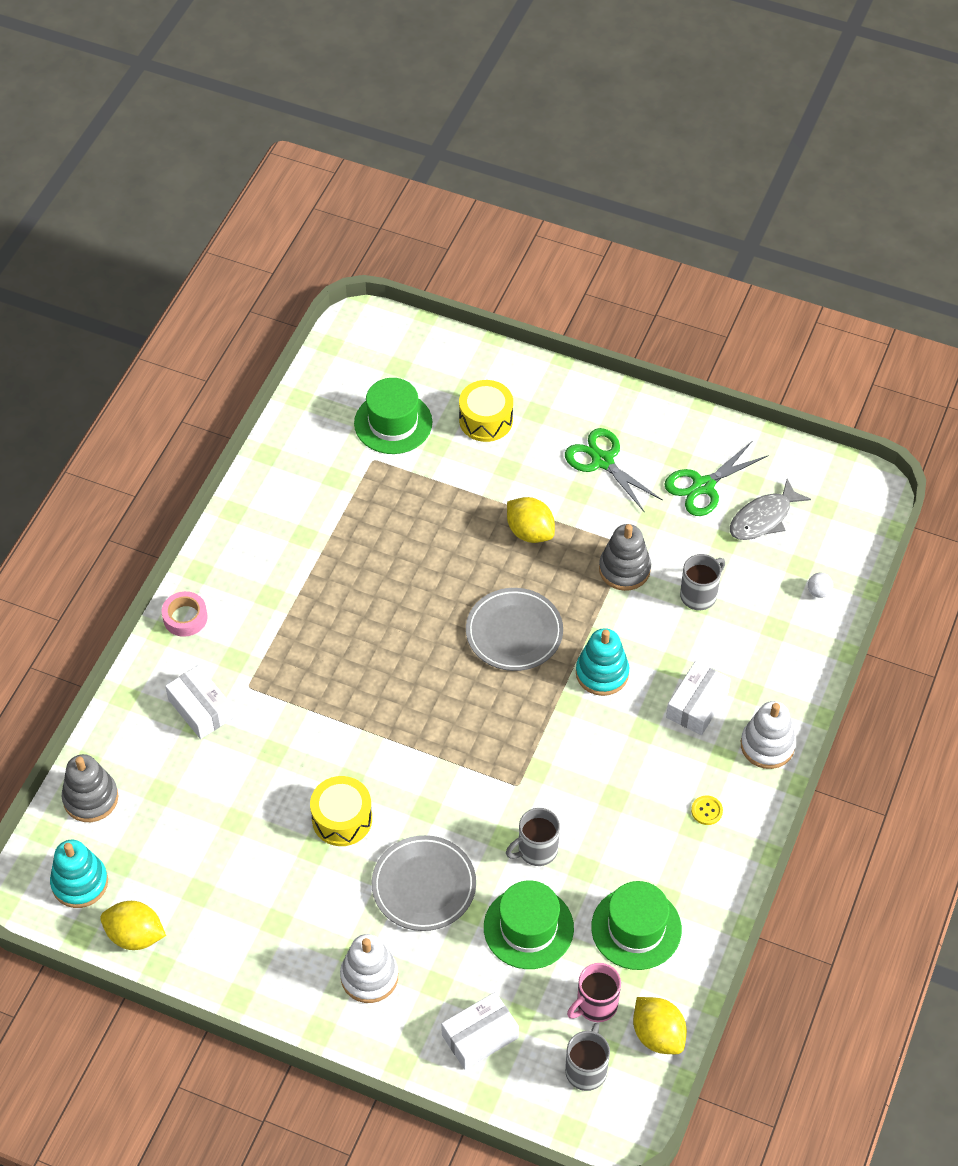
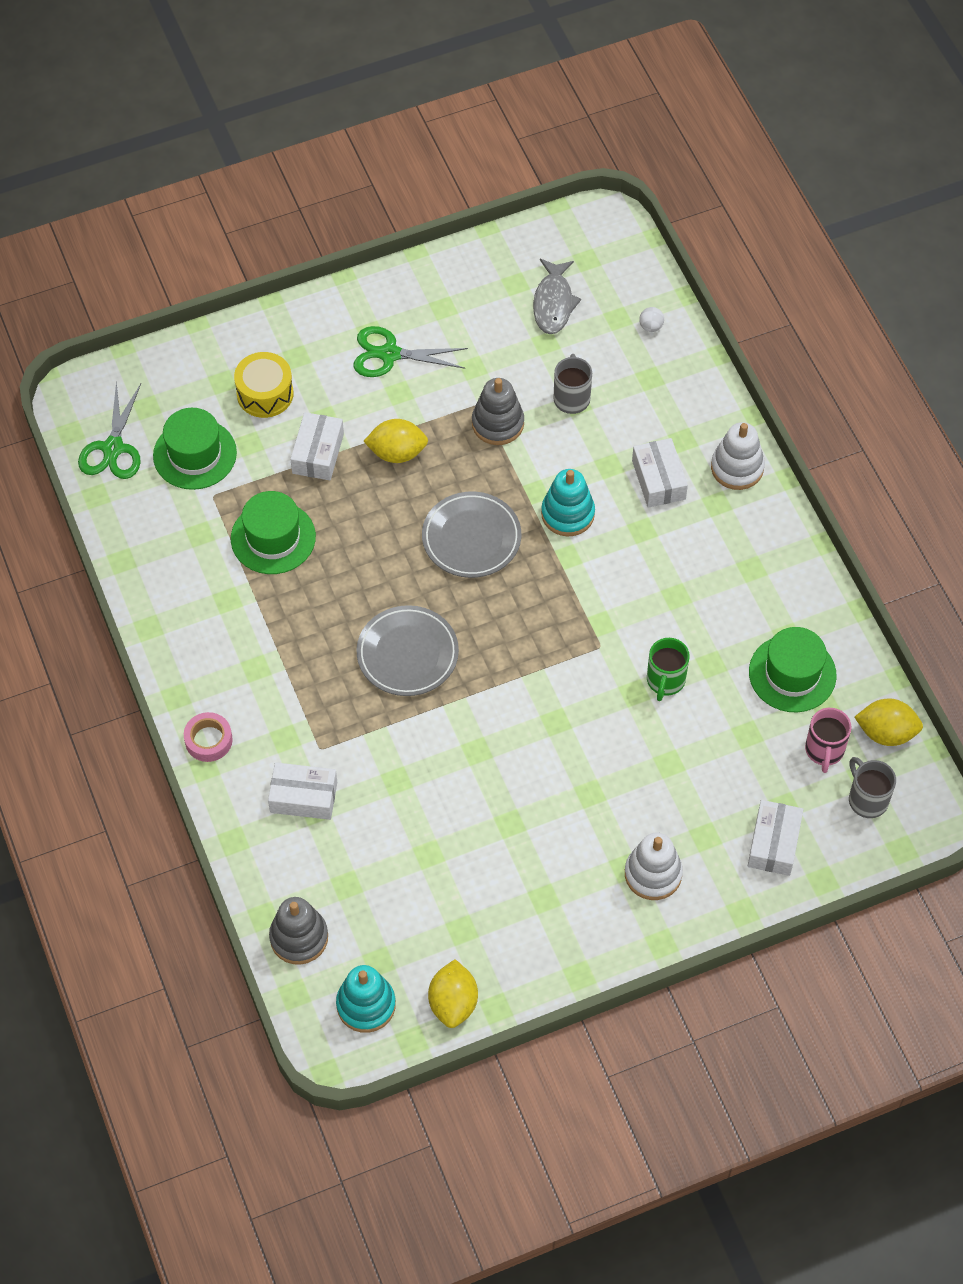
camera: 45 degrees left, 5 degrees up
yellow lemon [100,901,166,950] -> yellow lemon turned 60 degrees counterclockwise [428,959,478,1028]
yellow drum [310,776,372,846] -> none
grey plate [372,835,476,931] -> grey plate moved to [357,605,459,696]
green hat [484,880,574,969] -> green hat moved to [231,491,316,574]
grey mug [506,808,560,866] -> green mug [647,638,690,701]
green scissors [664,441,769,516] -> green scissors moved to [78,382,141,479]
yellow button [691,795,723,825] -> none
none -> white box [290,412,344,480]

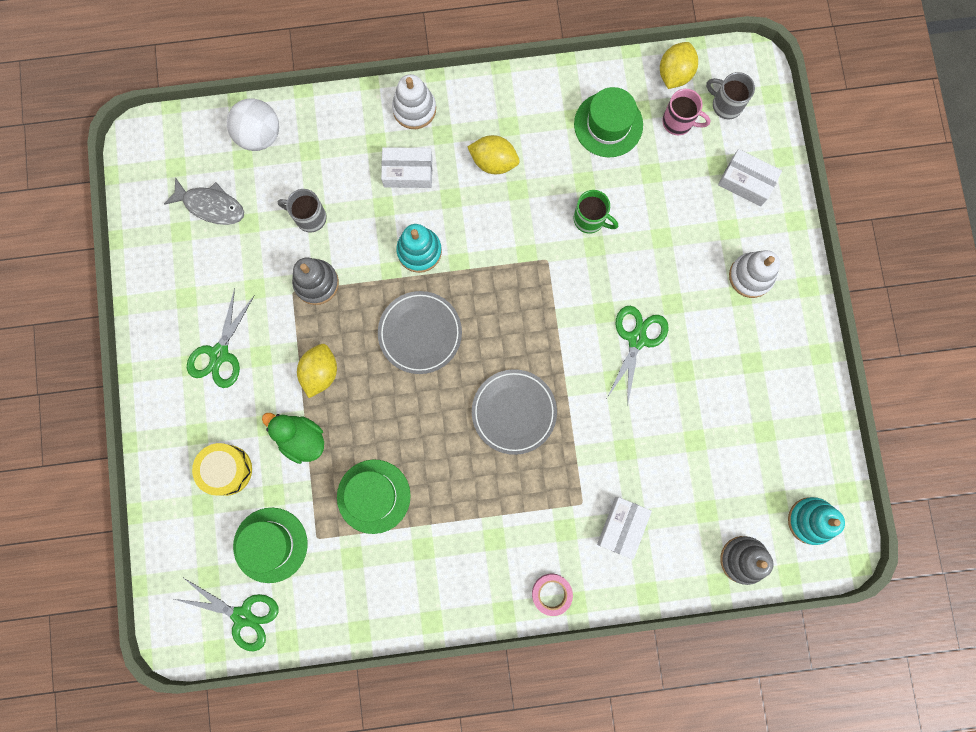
camera: 75 degrees left, 20 degrees up
white box [290,412,344,480] -> green duck [262,413,324,464]
yellow lemon [428,959,478,1028] -> yellow lemon moved to [468,135,520,174]
white ball [639,307,664,332] -> white ball [227,98,279,151], size x2.33
grey mug [849,757,896,818] -> grey mug turned 45 degrees clockwise [706,72,755,119]
none -> green scissors [607,306,668,407]

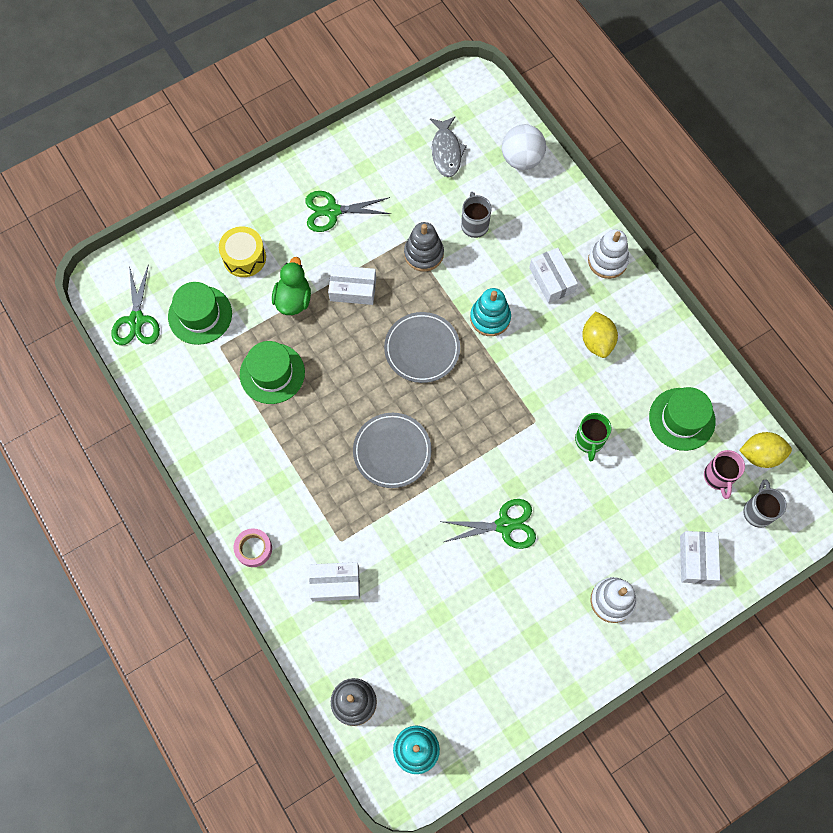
camera: 65 degrees right, 10 degrees down
yellow lemon [297,344,337,398] -> white box [328,265,376,305]

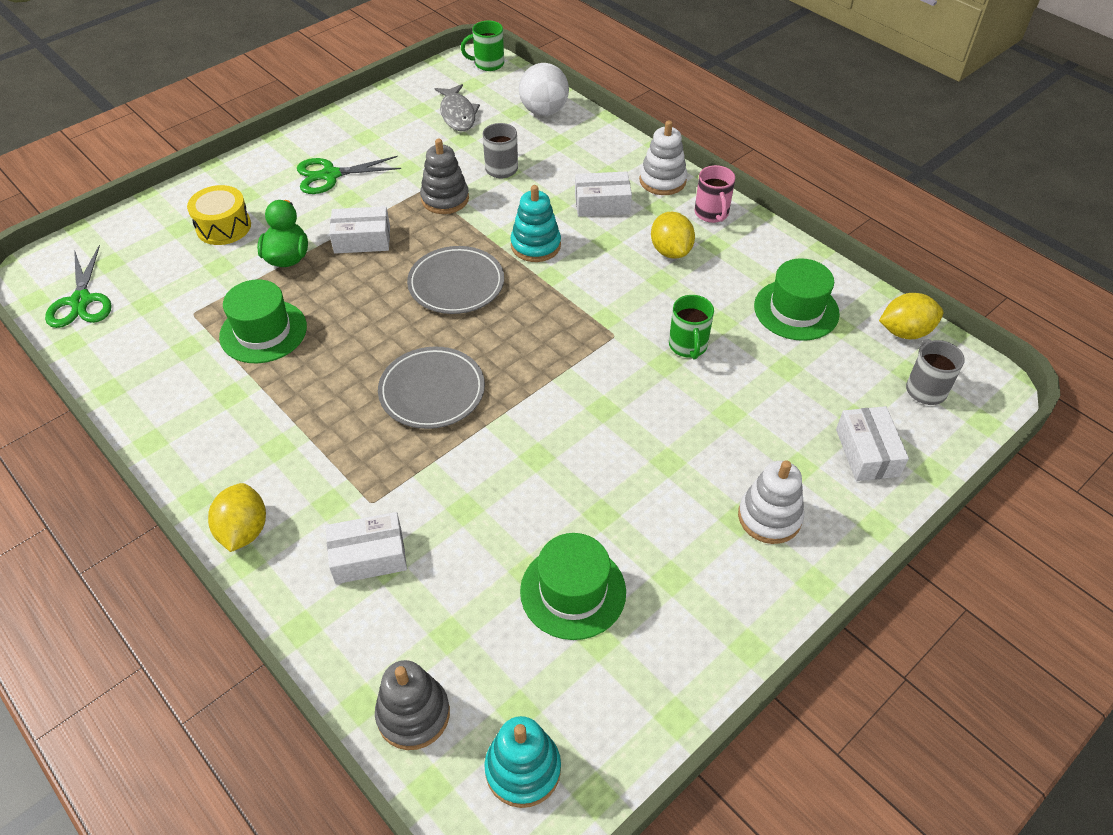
camera: 10 degrees left, 20 degrees down
green hat [168,282,232,345] -> green hat moved to [520,533,626,640]
pink tape [234,528,272,567] -> yellow lemon [208,483,266,552]
green scissors [439,499,536,549] -> none
white box [529,248,578,303] -> white box turned 60 degrees counterclockwise [575,171,632,217]
pink mug [704,450,745,499] -> pink mug moved to [695,165,735,223]
none -> green mug [461,21,504,71]

